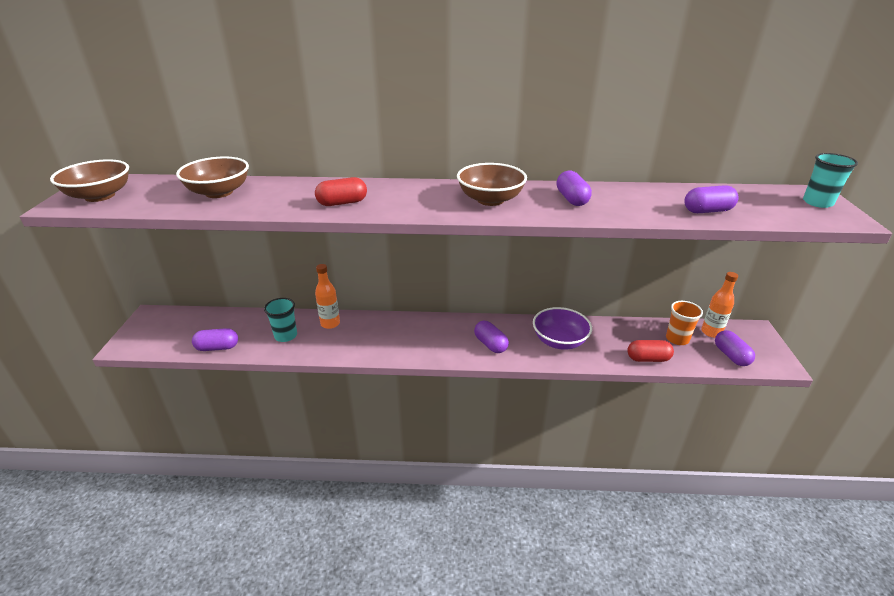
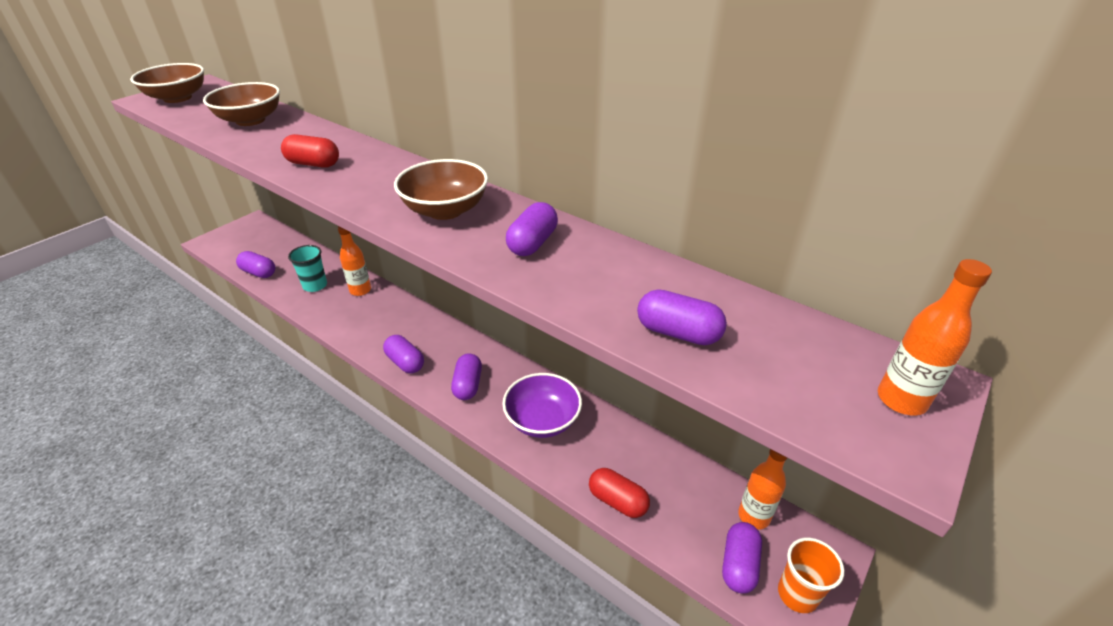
camera: 35 degrees right, 5 degrees up
orange cup [666,301,703,345] -> orange cup moved to [778,537,844,613]
turquoise cup [803,153,858,208] -> orange bottle [878,259,992,415]
none -> purple capsule [383,335,424,373]

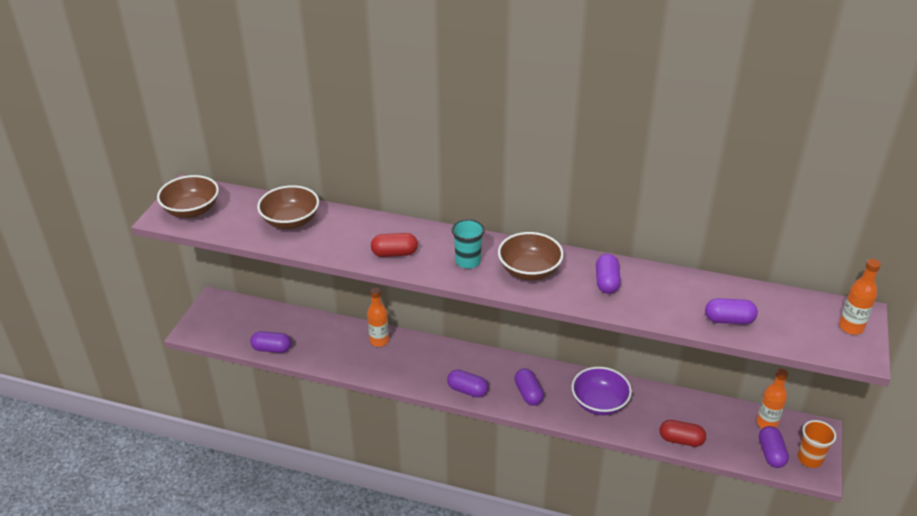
camera: 20 degrees left, 0 degrees up
turquoise cup [288,245,327,292] -> turquoise cup moved to [451,219,485,269]

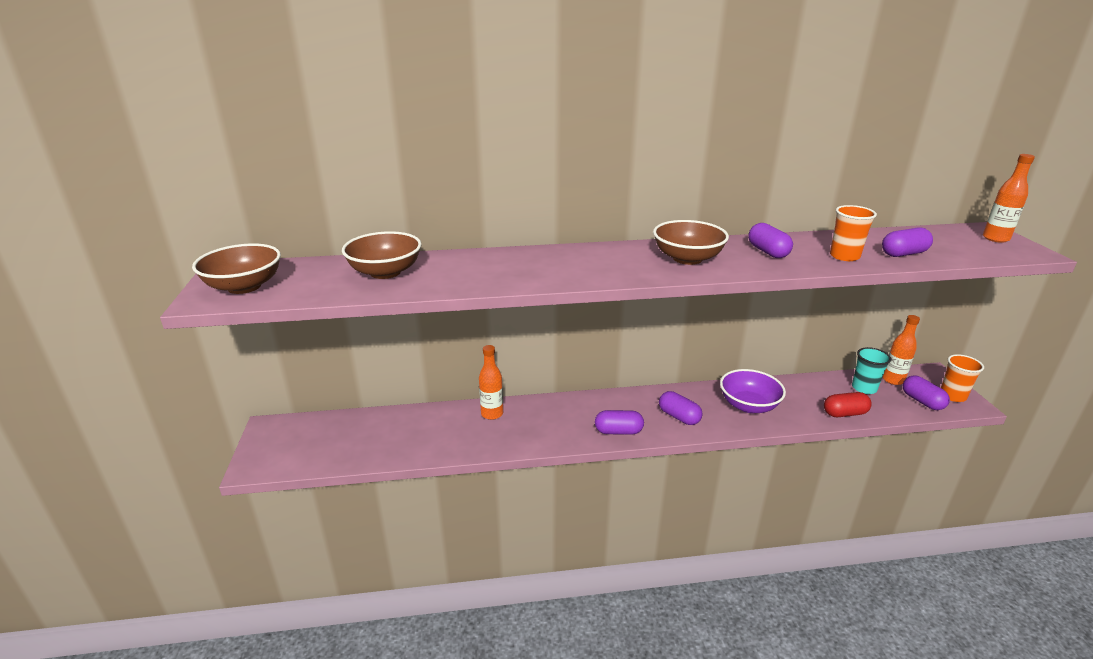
camera: 25 degrees left, 10 degrees down
purple capsule [250,331,291,353] -> none
red capsule [371,233,418,257] -> none
turquoise cup [451,219,485,269] -> turquoise cup moved to [852,347,891,394]
none -> orange cup [830,205,877,261]

